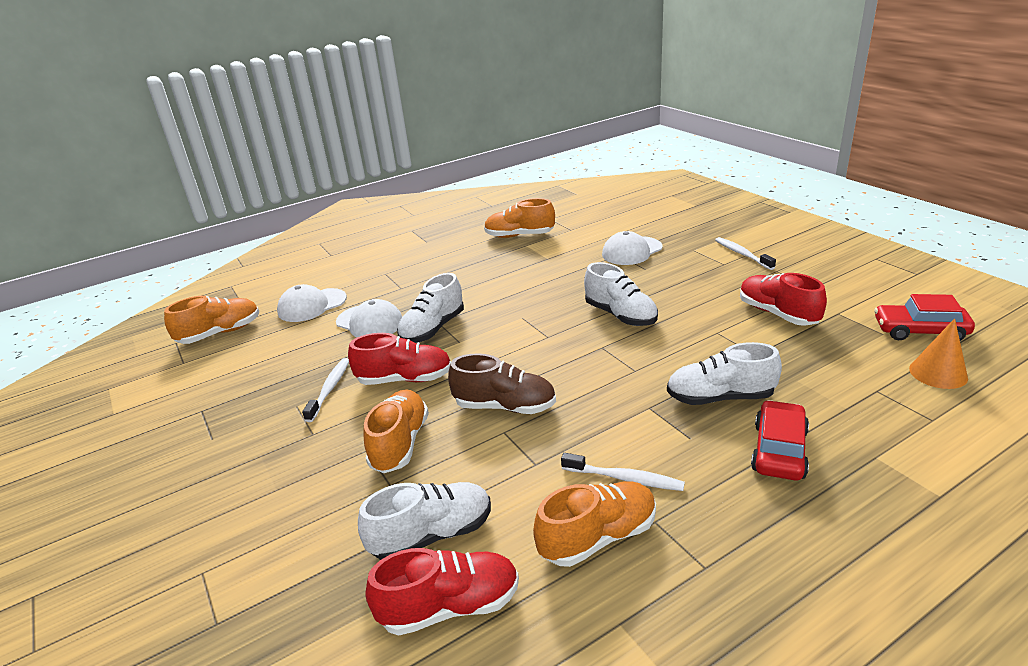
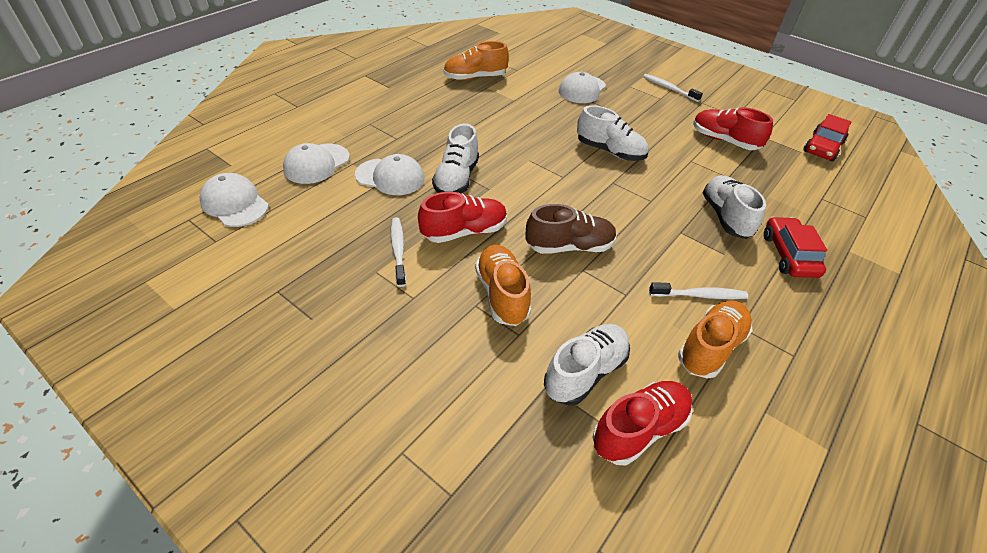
camera: 25 degrees left, 15 degrees up
orange shoe [164,296,259,344] -> white cap [200,173,269,227]
white shoe [667,342,782,405] -> white shoe turned 105 degrees clockwise [703,175,766,239]
red car [874,294,975,341] -> red car turned 45 degrees counterclockwise [803,114,851,161]
orange cone [909,318,968,389] -> none

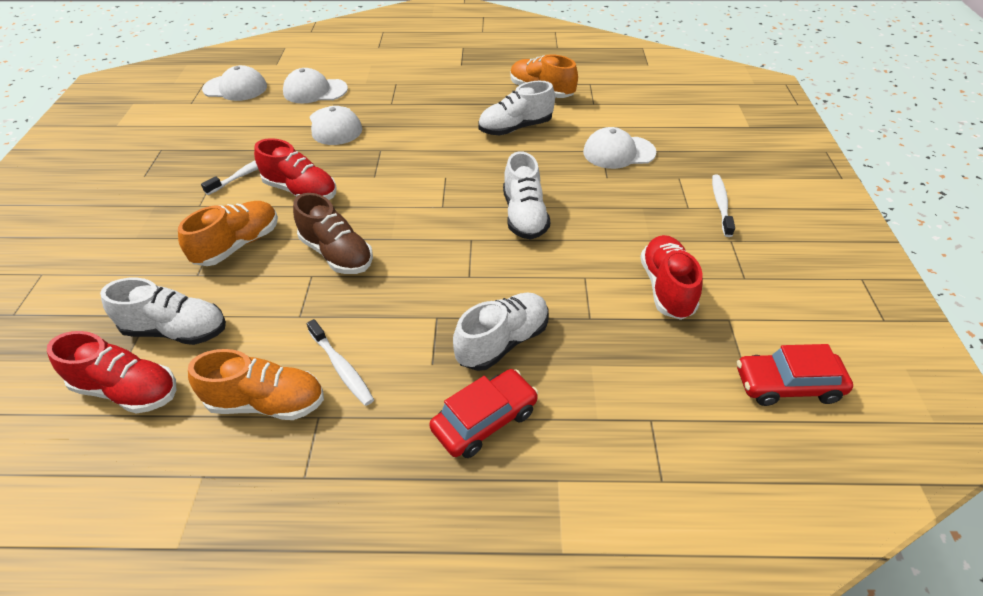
camera: 55 degrees right, 0 degrees up
white cap [200,173,269,227] -> white cap turned 90 degrees clockwise [202,65,267,101]
white shoe [432,124,479,193] -> white shoe moved to [478,81,555,135]

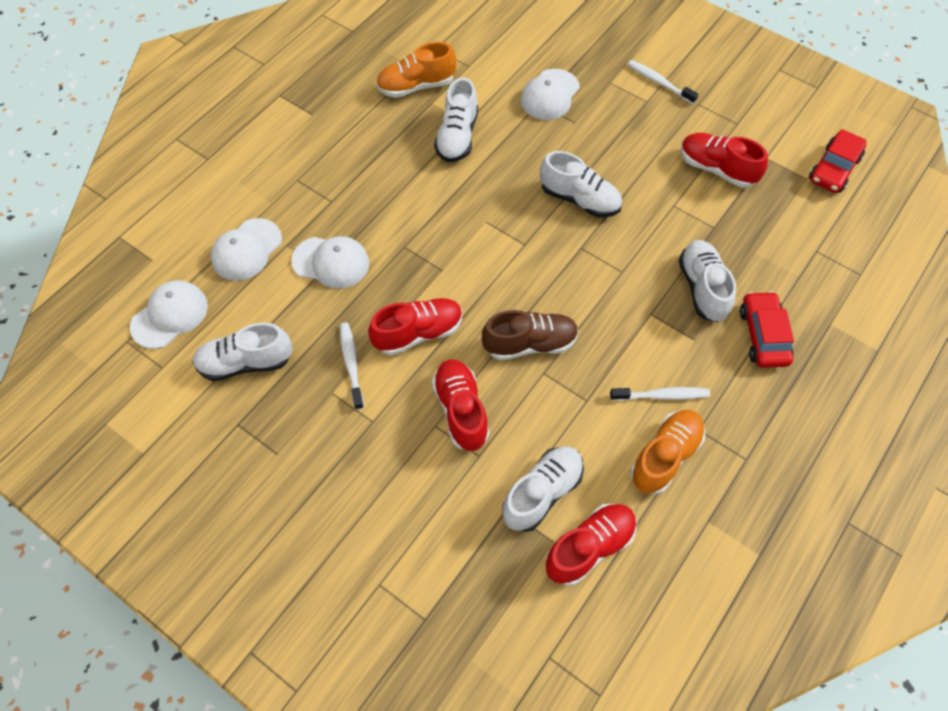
camera: 55 degrees left, 15 degrees up
orange shoe [178,201,278,266] -> red shoe [432,359,489,451]
none -> white shoe [192,322,293,381]

